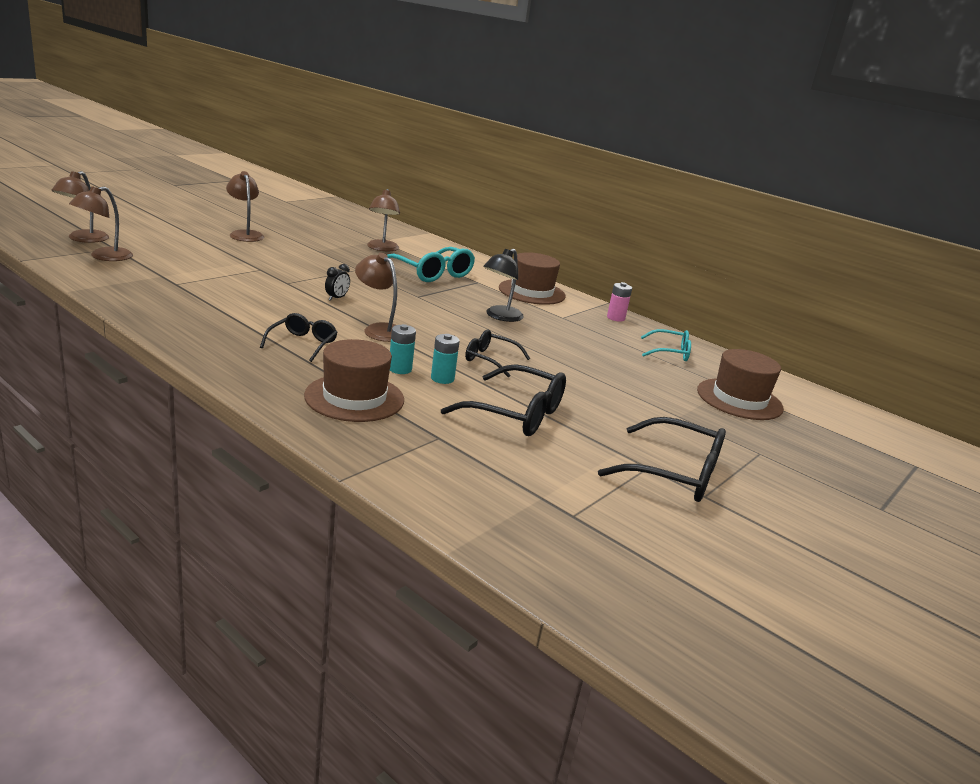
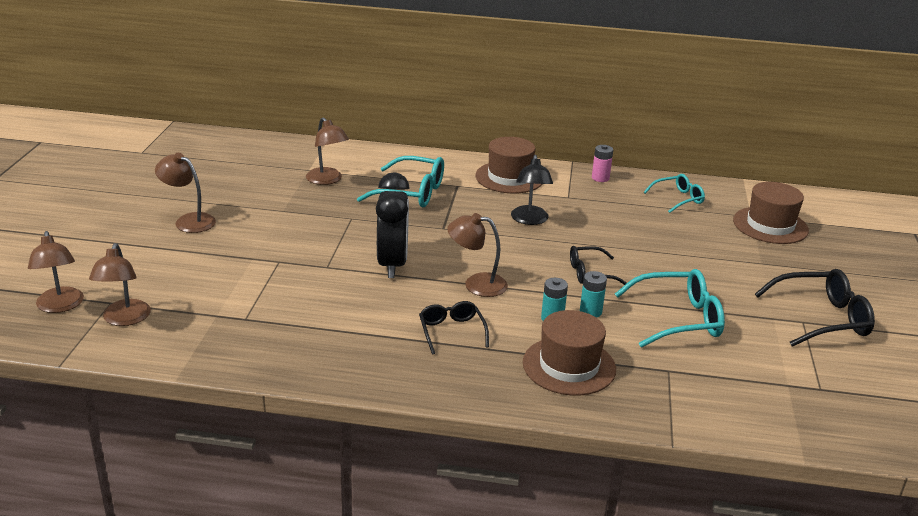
camera: 30 degrees left, 5 degrees up
black clock [325,264,350,301] -> black clock [376,172,410,278], size x2.48
black glasses [441,364,566,436] -> turquoise glasses [615,269,725,348]

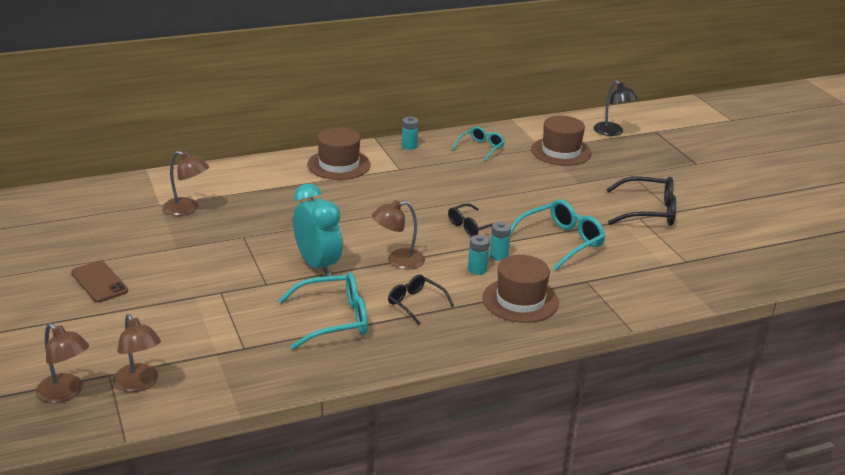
camera: 30 degrees left, 0 degrees up
brown lamp [155,153,216,233] -> brown phone [71,261,128,302]
turquoise glasses [357,156,444,208] -> turquoise glasses moved to [278,272,368,350]
black clock [376,172,410,278] -> turquoise clock [293,184,342,276]
black lamp [511,155,553,225] -> black lamp moved to [593,80,638,136]
pink battery [592,145,613,182] -> turquoise battery [402,117,419,150]
black glasses [755,269,875,347] -> black glasses turned 45 degrees clockwise [606,176,676,226]

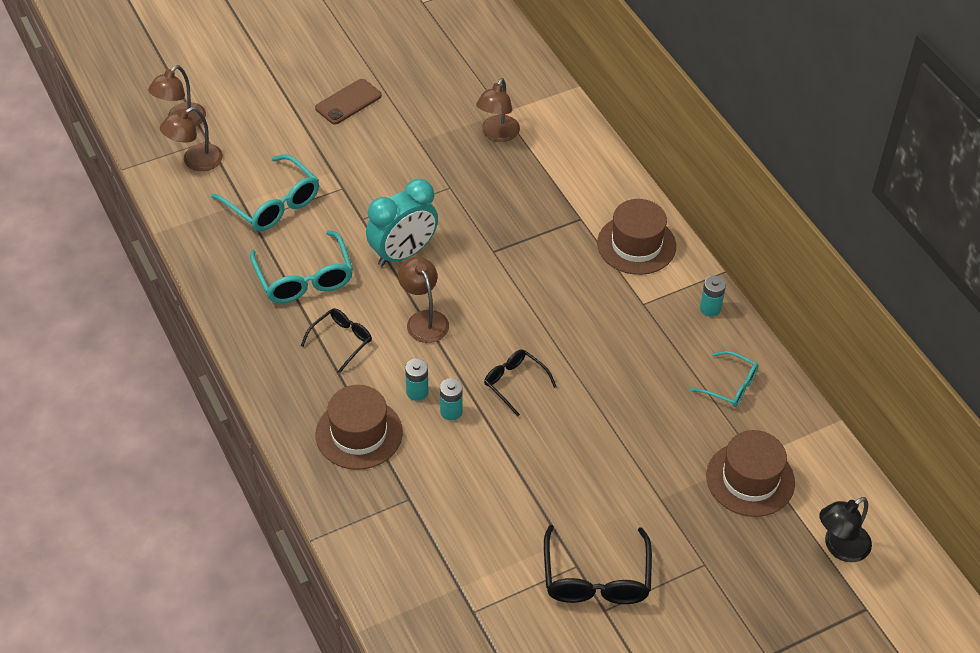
camera: 85 degrees right, 20 degrees up
turquoise glasses [510,199,606,271] -> turquoise glasses moved to [211,154,319,231]

